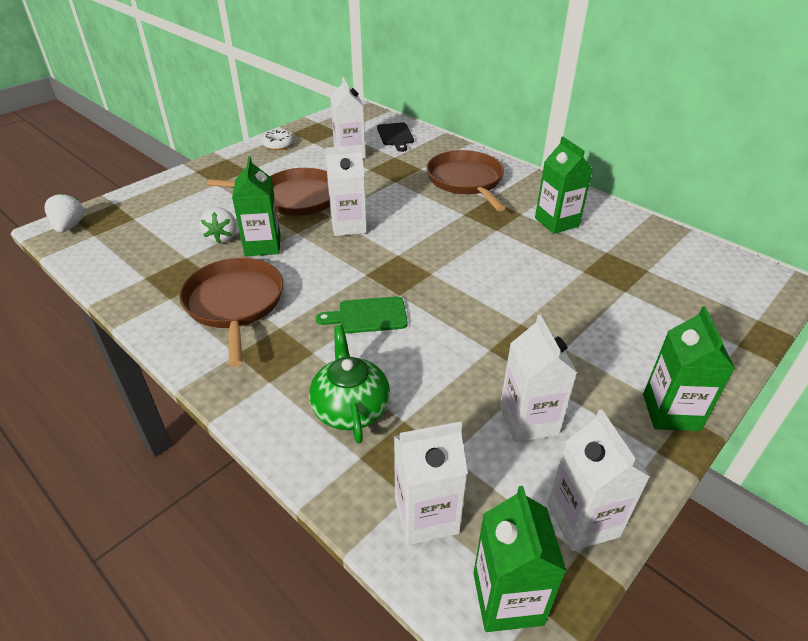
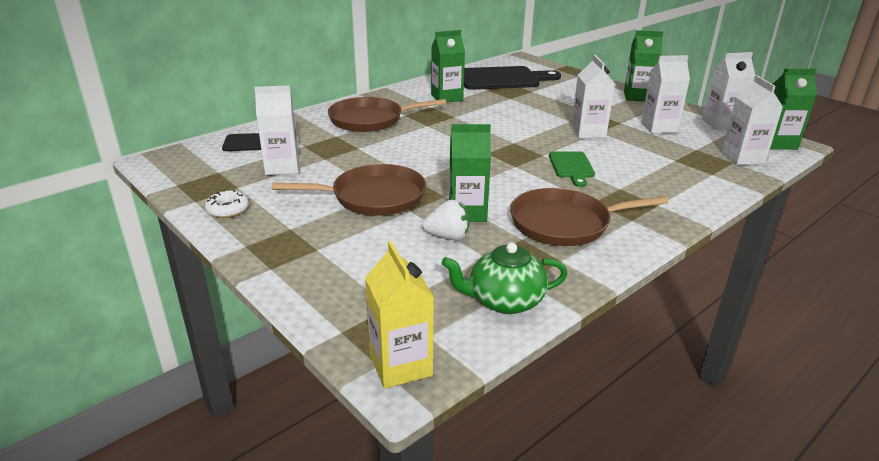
camera: 85 degrees left, 10 degrees down
white strawberry [45,193,84,233] -> yellow carton [365,241,434,388]
brown pan [207,168,330,216] -> brown pan turned 75 degrees clockwise [272,164,426,216]
green teapot [309,325,390,443] -> green teapot moved to [442,243,568,314]
white carton [326,145,367,236] -> white carton moved to [571,55,615,138]
none -> black cutting board [464,66,561,90]

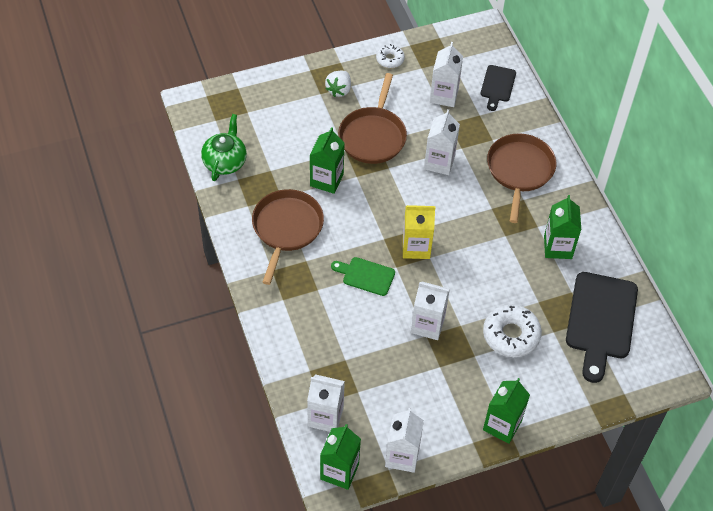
camera: 110 degrees right, 25 degrees up
yellow carton [365,241,434,388] -> yellow carton moved to [403,205,436,259]
white strawberry [422,199,470,240] -> white strawberry moved to [325,71,351,97]
white carton [641,55,690,133] -> white carton moved to [424,109,460,175]
none -> white donut [483,304,542,357]

